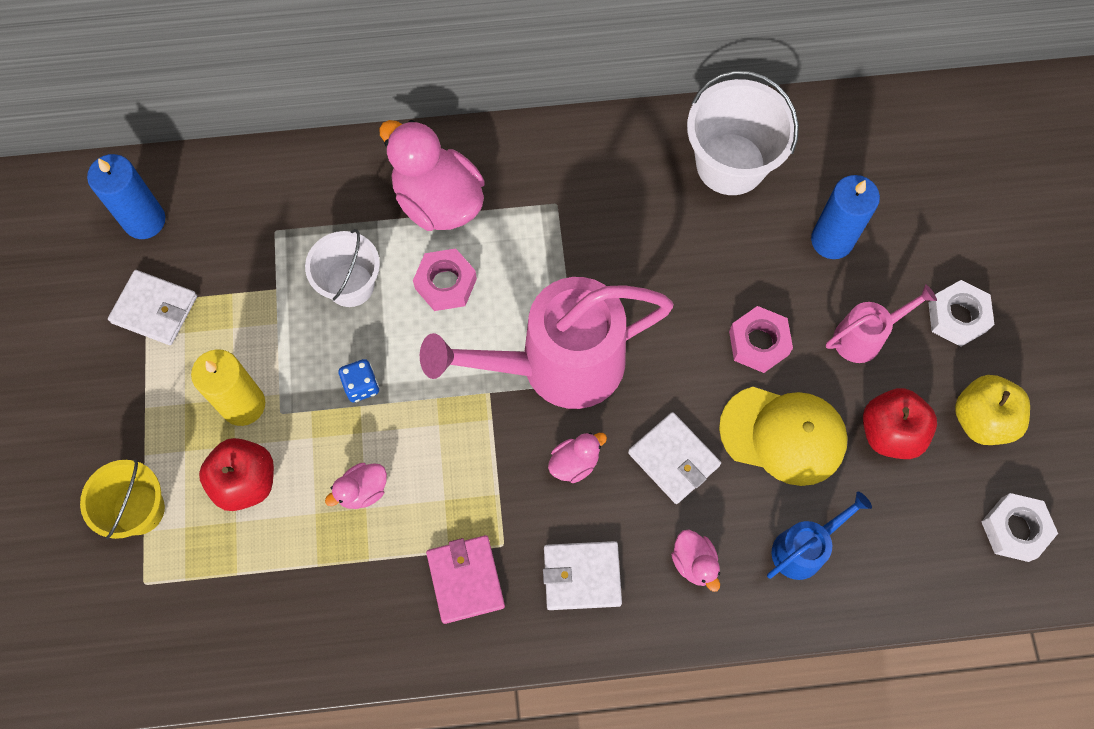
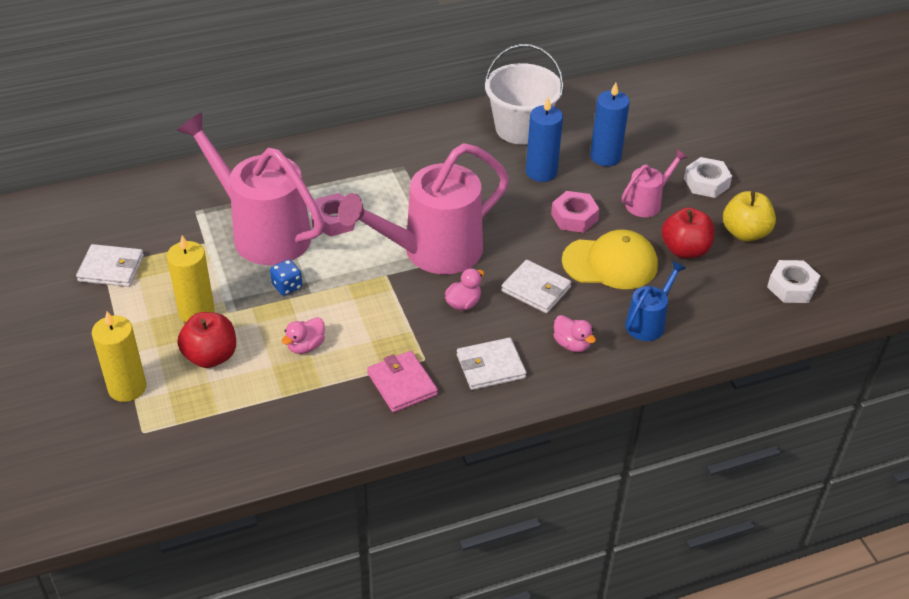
camera: 15 degrees left, 25 degrees down
yellow bucket [80,460,165,539] -> yellow candle [92,311,146,402]
blue candle [87,154,165,239] -> blue candle moved to [526,97,563,182]
white bucket [305,229,380,307] -> pink watering can [177,112,324,265]
pink duck [379,120,484,231] -> none

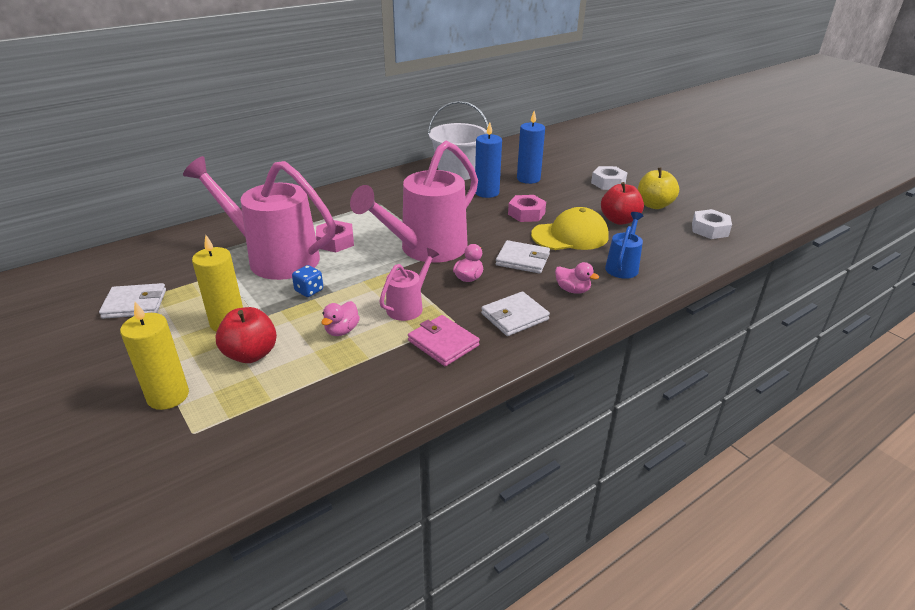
camera: 15 degrees left, 10 degrees down
pink watering can [622,149,688,217] -> pink watering can moved to [379,248,439,321]

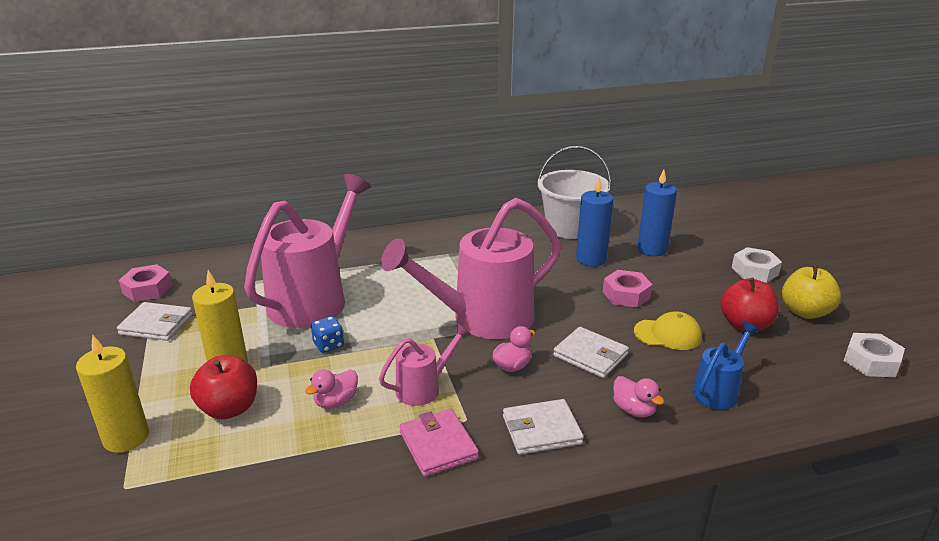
camera: 20 degrees right, 5 degrees down
pink watering can [183,156,336,280] -> pink watering can turned 75 degrees clockwise [244,174,371,328]
pink nut [316,220,354,252] -> pink nut moved to [119,264,172,302]
yellow cap [531,207,609,250] -> yellow cap [634,311,702,350], size x0.66

